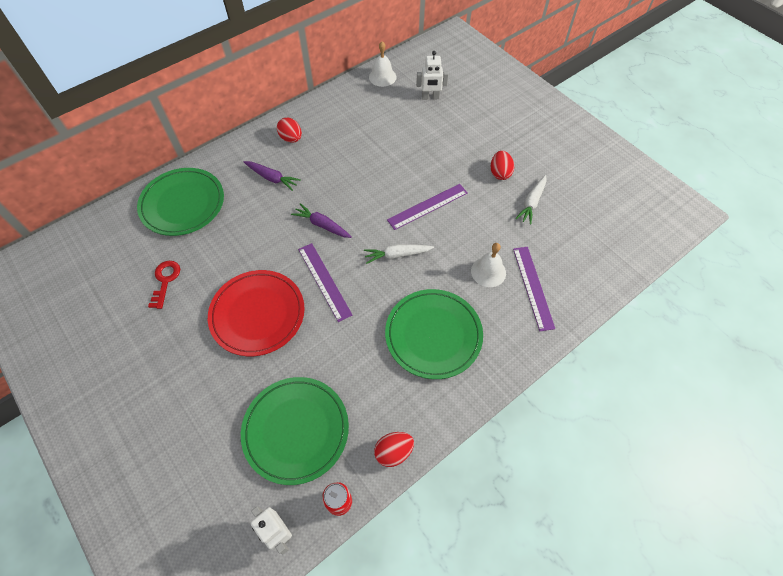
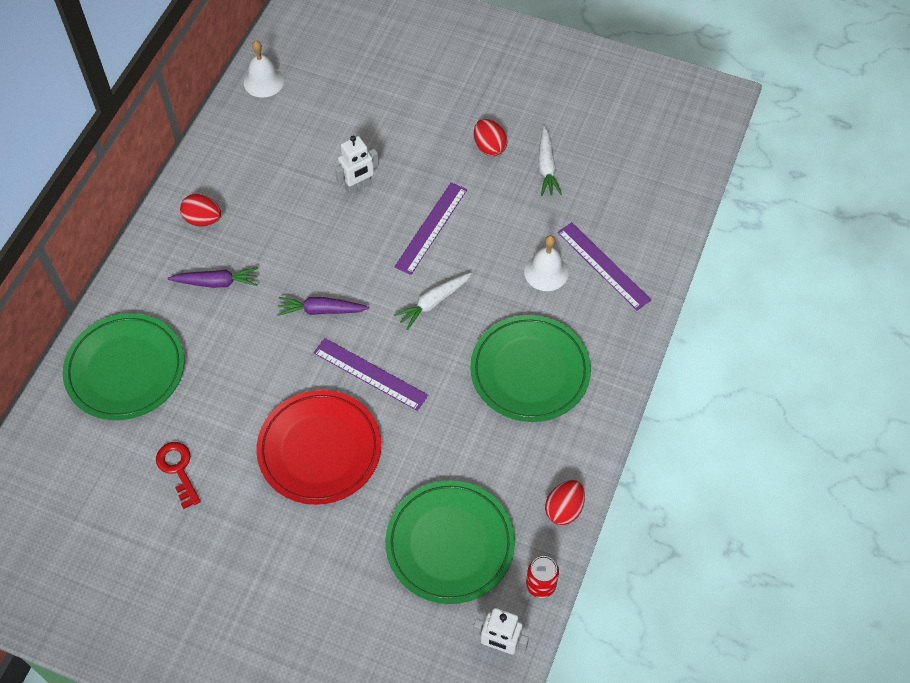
camera: 30 degrees left, 0 degrees up
white robot [416,51,448,100] -> white robot moved to [335,136,379,194]

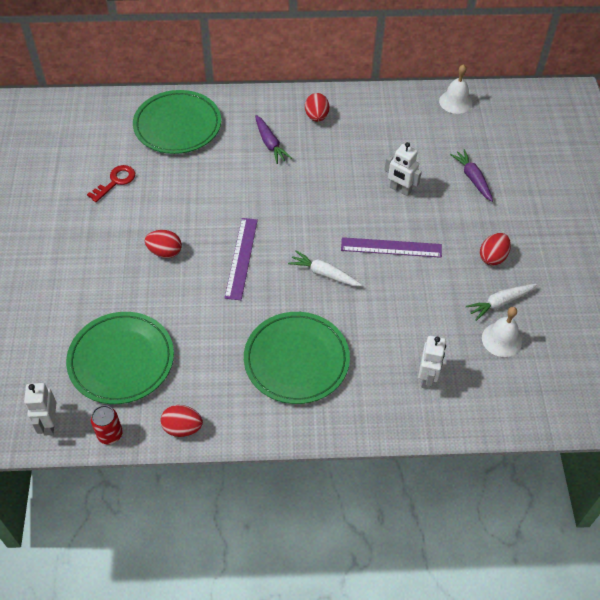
camera: 65 degrees right, 5 degrees down
red plate [256,390,381,505] -> red egg [145,230,182,258]
purple carrot [277,297,369,316] -> purple carrot moved to [450,149,493,202]
white bell [524,235,569,291] -> white bell moved to [482,307,522,357]
purple ruler [557,222,651,310] -> white robot [418,336,446,389]

